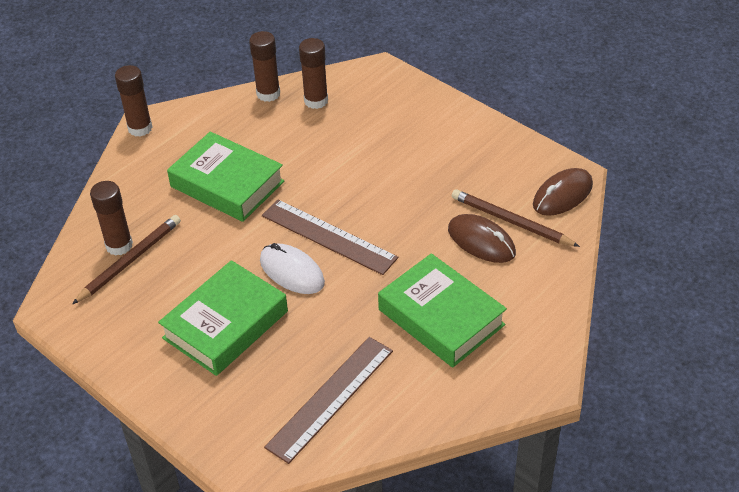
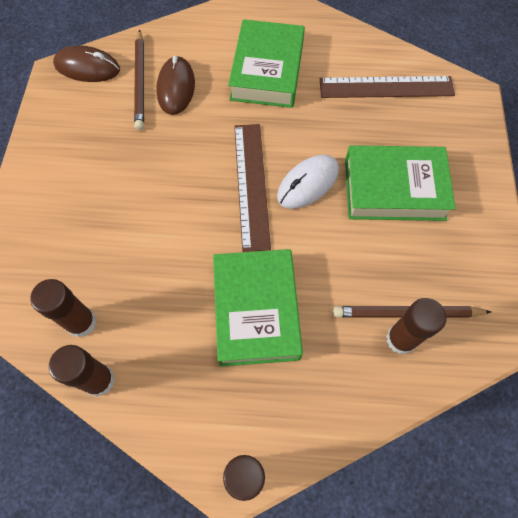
camera: 130 degrees left, 20 degrees up
white mouse [260,243,325,294] -> white mouse turned 45 degrees clockwise [277,155,339,209]

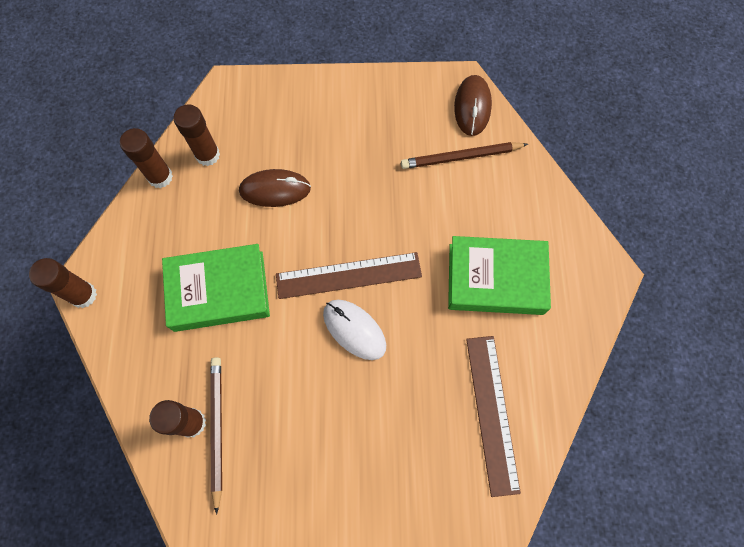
camera: 85 degrees right, 5 degrees up
brown mouse [156,56,195,115] -> brown mouse moved to [239,169,311,207]
green book [345,145,456,221] -> none

